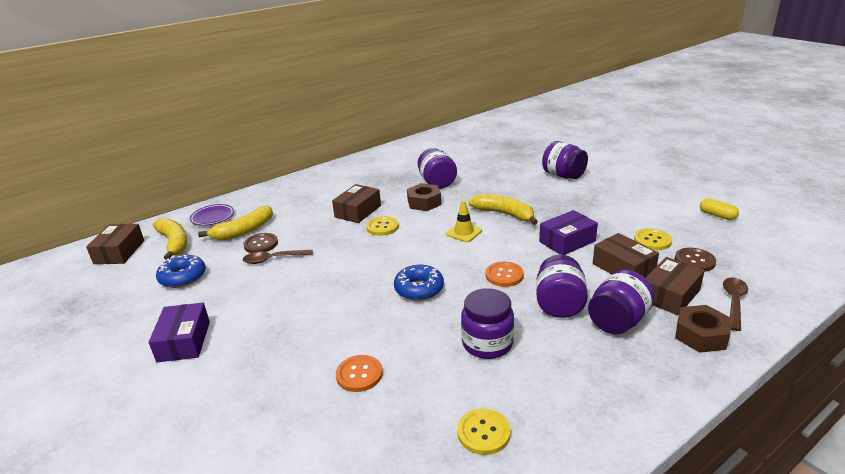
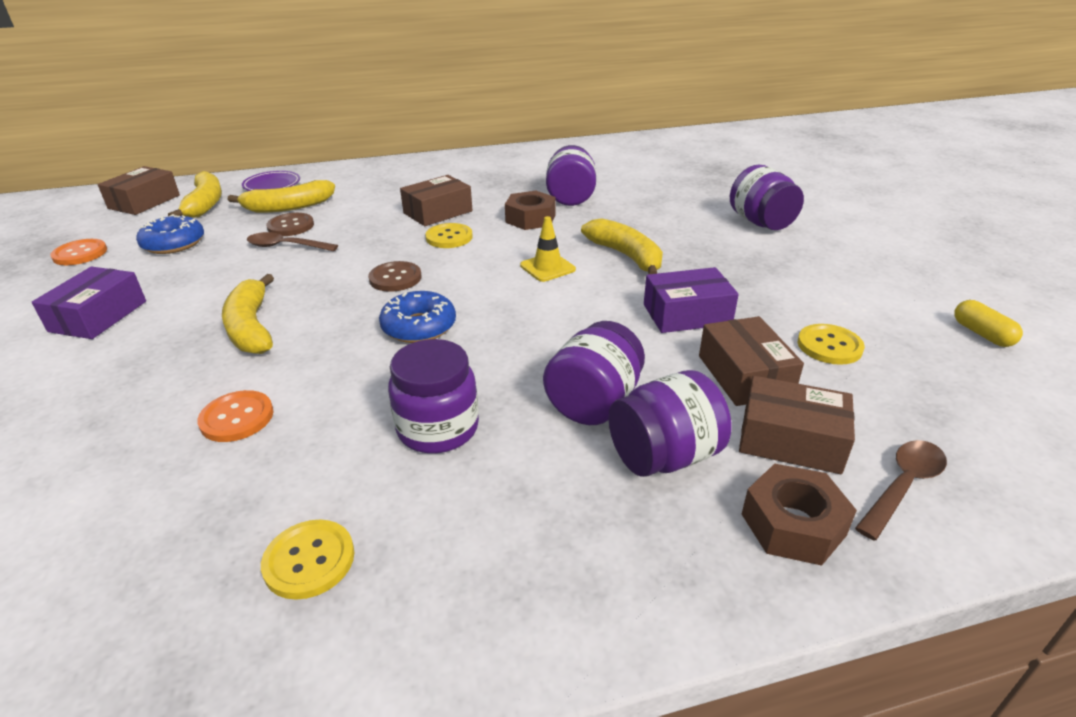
camera: 20 degrees right, 5 degrees up
orange button [486,262,524,287] -> orange button moved to [50,239,107,265]
brown box [646,257,705,315] -> brown box turned 45 degrees clockwise [739,376,855,474]
brown button [675,248,716,272] -> brown button moved to [368,261,422,292]
none -> yellow banana [222,274,274,354]

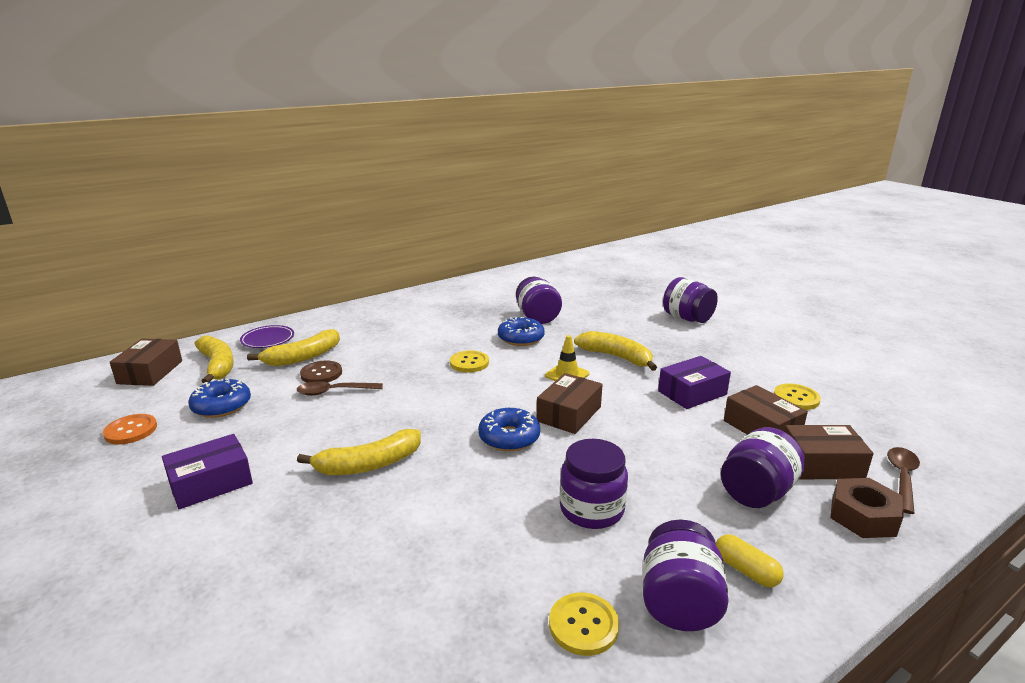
camera: 20 degrees left, 10 degrees down
purple box [32,267,146,339] -> purple box turned 60 degrees clockwise [162,434,253,509]
orange button [197,390,274,442] -> none
yellow banana [222,274,274,354] -> yellow banana turned 75 degrees counterclockwise [297,429,421,475]
brown button [368,261,422,292] -> none
brown box [400,175,472,226] -> brown box moved to [537,373,603,434]
brown nut [505,191,556,230] -> blue donut [498,317,545,346]
purple jar [543,321,645,425] -> purple jar moved to [643,519,729,631]
yellow capsule [954,300,1023,347] -> yellow capsule moved to [716,534,784,588]

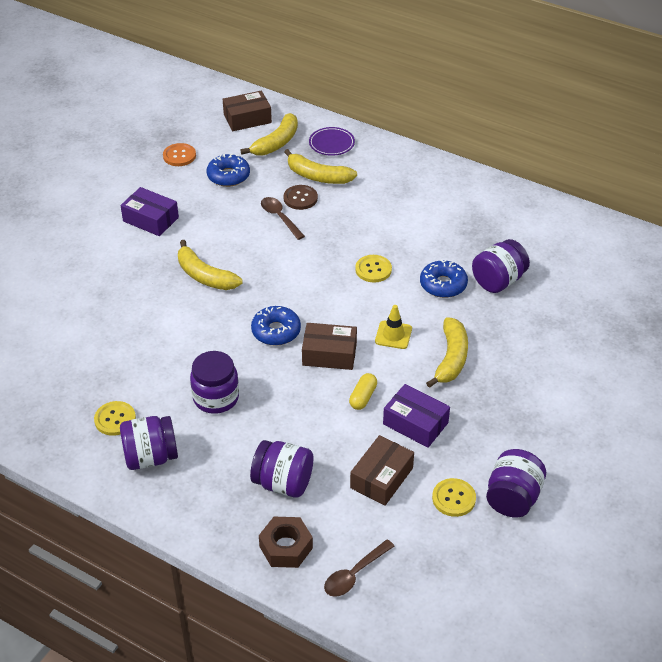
camera: 65 degrees right, 20 degrees up
purple jar [663,277,718,323] -> purple jar moved to [486,449,546,517]
yellow capsule [716,534,784,588] -> yellow capsule moved to [349,373,377,410]
brown box [784,425,874,479] -> none
brown spoon [887,447,920,514] -> brown spoon turned 135 degrees clockwise [324,539,394,597]

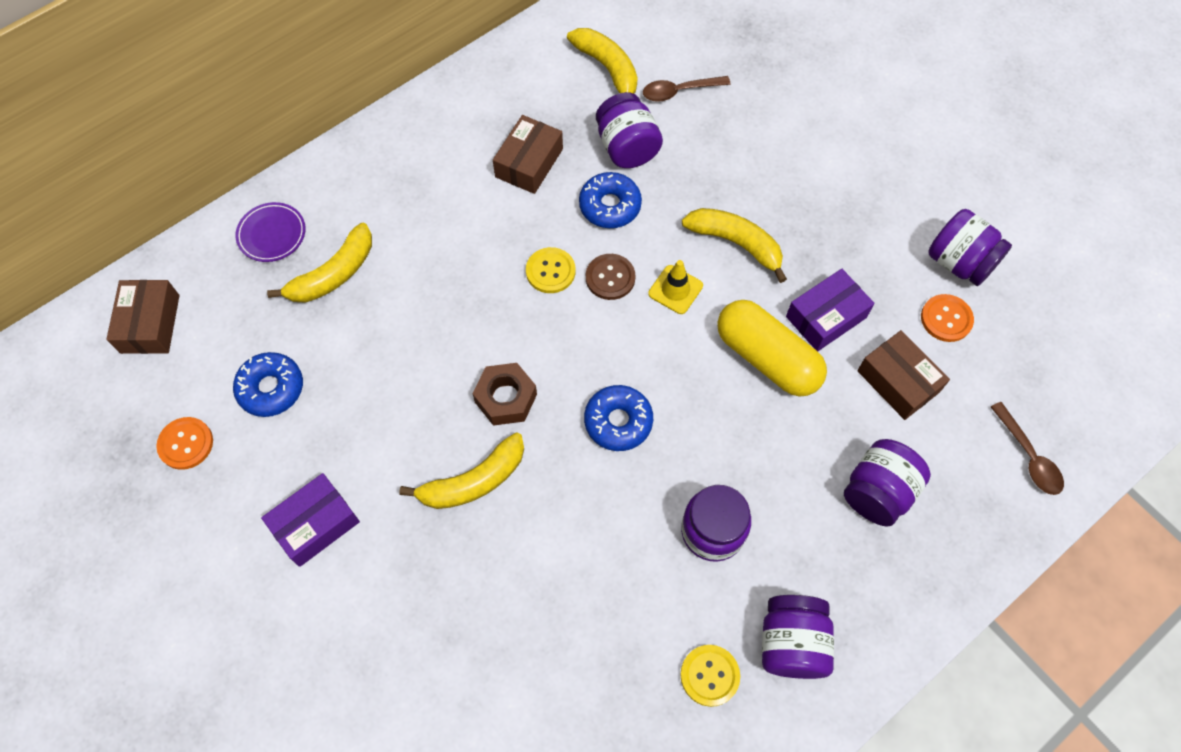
camera: 70 degrees left, 20 degrees up
yellow banana [240,113,298,156] -> yellow banana moved to [567,28,638,94]
brown nut [259,517,313,568] -> brown nut moved to [472,363,537,426]
brown spoon [261,197,305,240] -> brown spoon moved to [643,76,731,102]
brown button [283,185,318,210] -> brown button moved to [586,254,635,300]
brown box [302,323,357,370] -> brown box moved to [493,115,563,194]
yellow capsule [349,373,377,410] -> yellow capsule [717,300,827,397], size x2.15
yellow button [432,478,476,517] -> orange button [921,294,974,342]

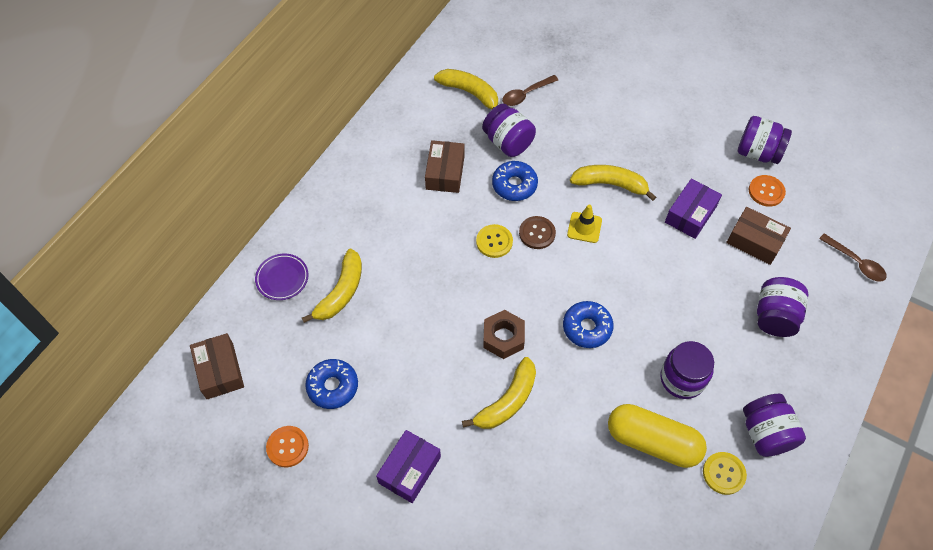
camera: 20 degrees left, 5 degrees down
yellow capsule [717,300,827,397] -> yellow capsule moved to [608,404,707,468]

